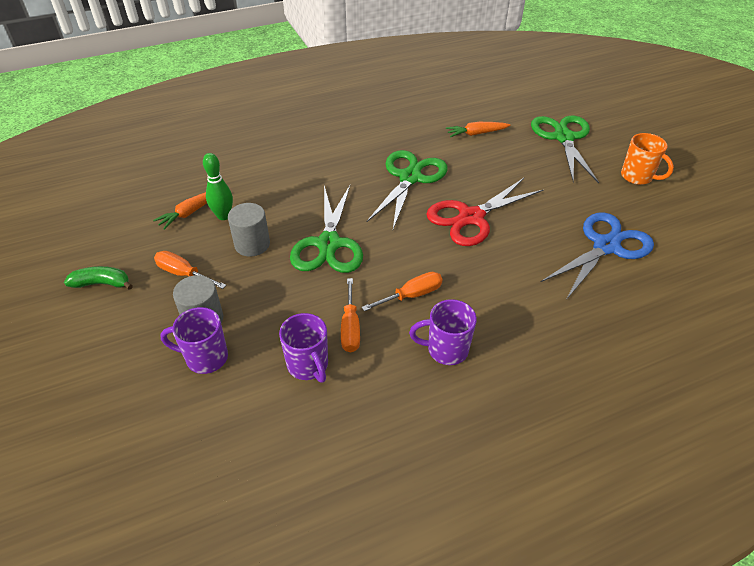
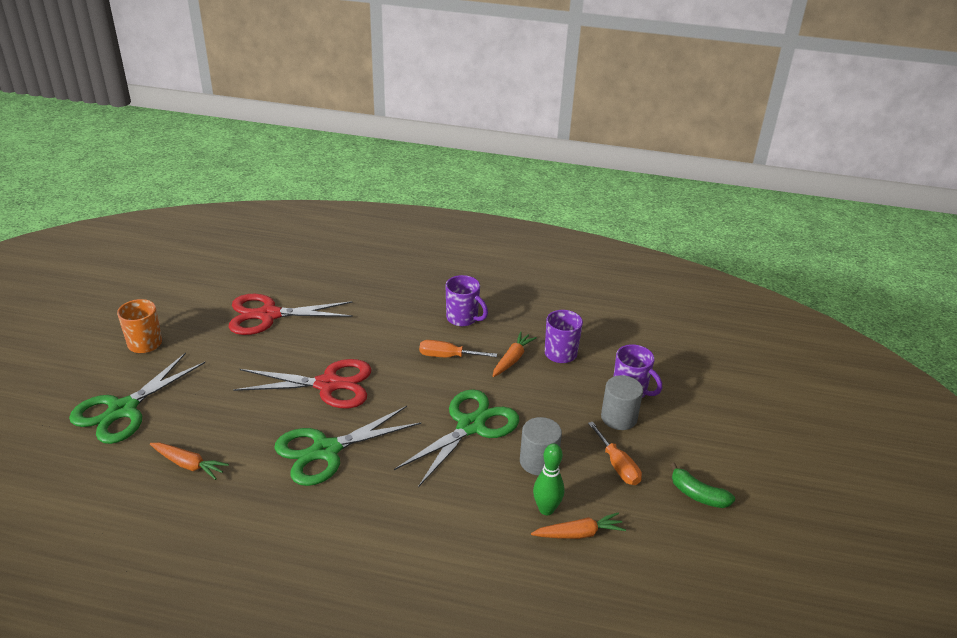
camera: 145 degrees left, 10 degrees down
orange screwdriver [341,278,360,352] -> orange carrot [493,331,537,377]
blue scissors [541,212,654,300] -> red scissors [228,293,353,335]

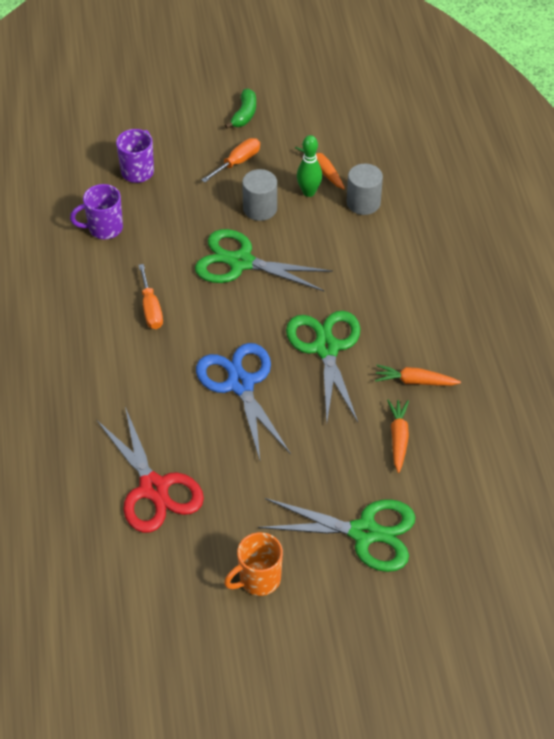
camera: 110 degrees left, 15 degrees up
red scissors [233,359,371,408] -> blue scissors [196,343,291,460]
green scissors [274,406,421,486] -> green scissors turned 135 degrees counterclockwise [286,311,361,422]
purple mug [446,275,488,326] -> none
orange carrot [493,331,537,377] -> orange carrot moved to [375,365,461,386]
grey cylinder [601,375,643,430] -> grey cylinder moved to [347,164,383,215]

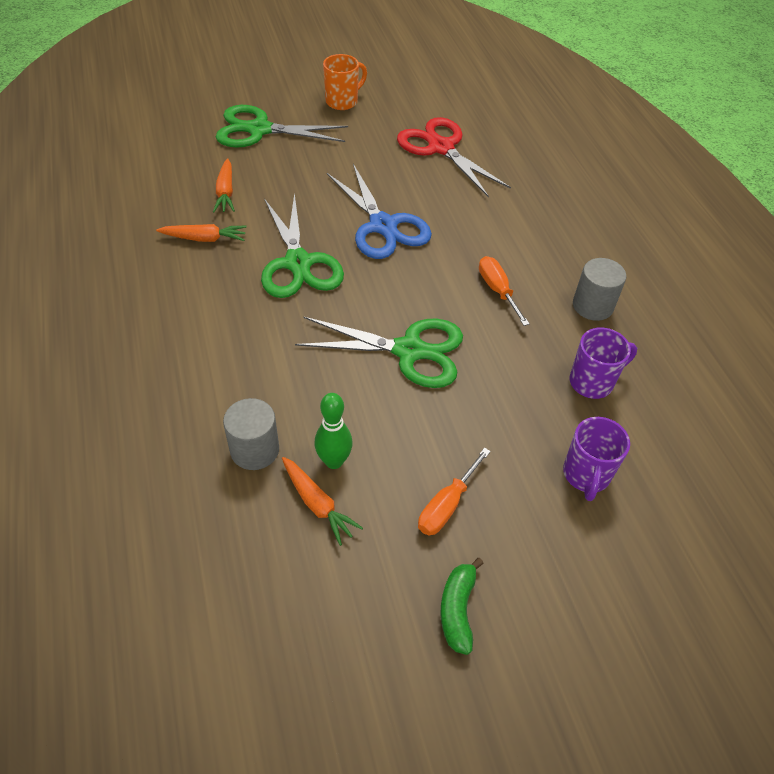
camera: 170 degrees right, 0 degrees up
grey cylinder [242,169,277,221] -> grey cylinder moved to [573,258,626,321]

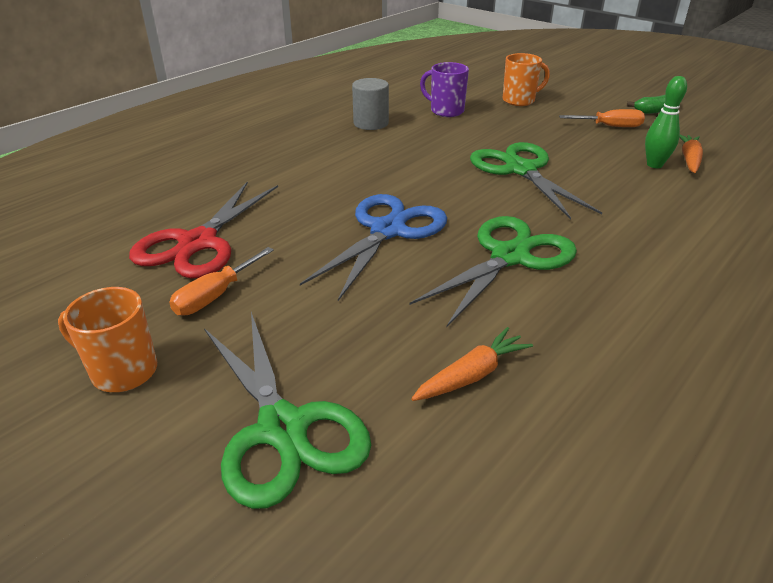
camera: 120 degrees left, 15 degrees down
orange carrot [156,224,247,242] -> none
grey cylinder [223,398,279,470] -> none
orange screwdriver [479,256,529,326] -> orange screwdriver moved to [169,247,274,316]
purple mug [563,417,630,501] -> orange mug [503,53,550,106]

